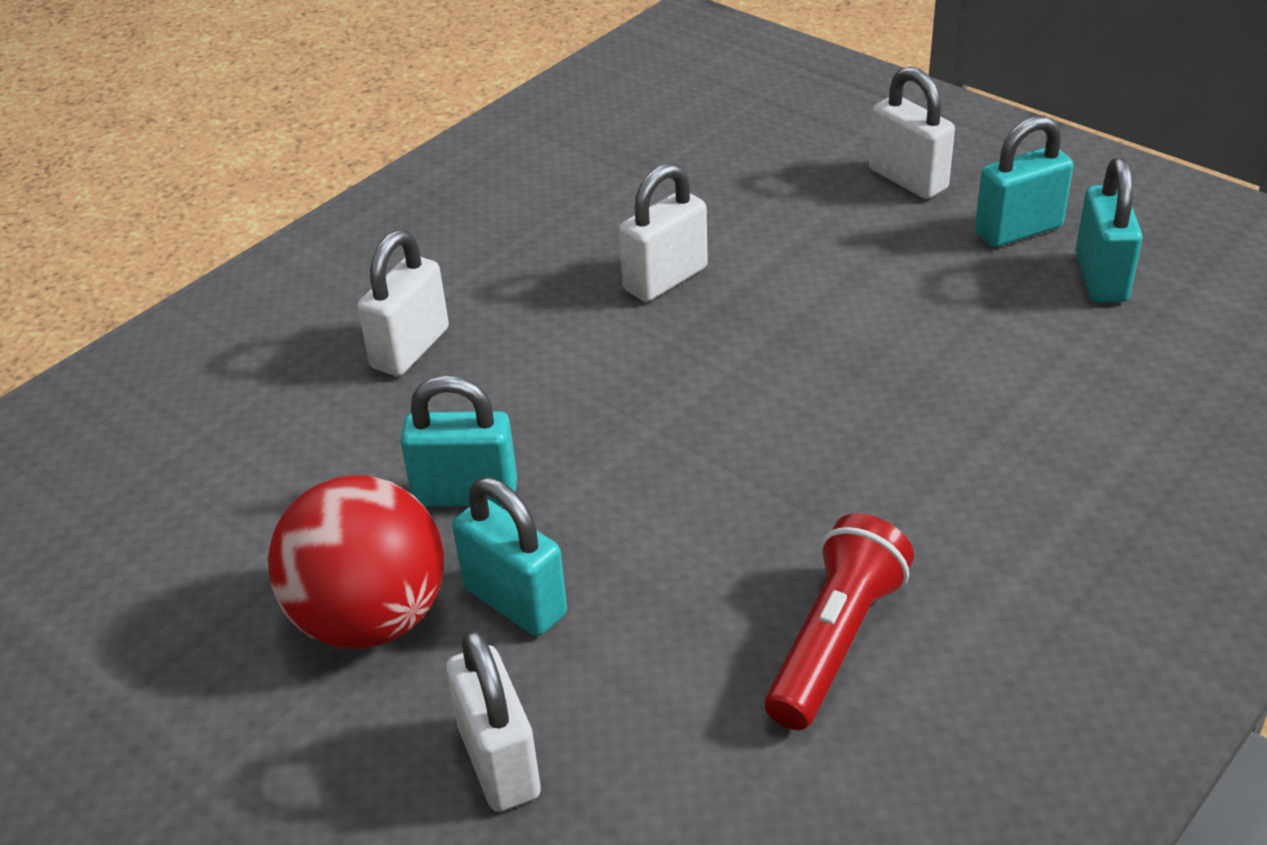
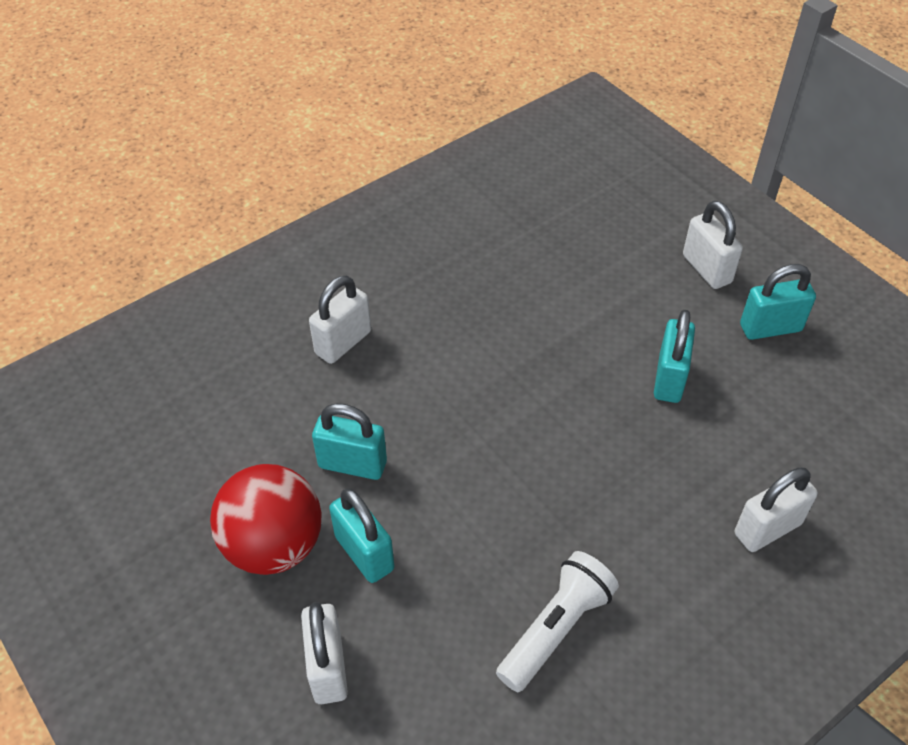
camera: 10 degrees right, 10 degrees up
white padlock [619,163,708,302] -> white padlock moved to [735,467,818,552]
red flashlight [765,513,914,730] -> white flashlight [496,551,619,692]
turquoise padlock [1075,158,1143,303] -> turquoise padlock moved to [654,310,695,403]

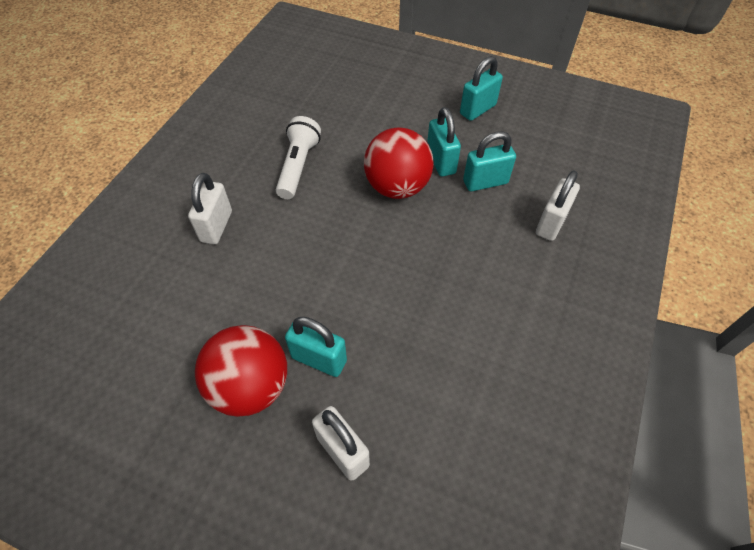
camera: 30 degrees left, 5 degrees up
turquoise padlock [312,403,387,480] -> turquoise padlock moved to [463,131,516,191]
white flashlight [496,551,619,692] -> white flashlight moved to [276,116,321,199]
white padlock [683,201,743,289] -> none
none -> red ball [364,128,433,199]

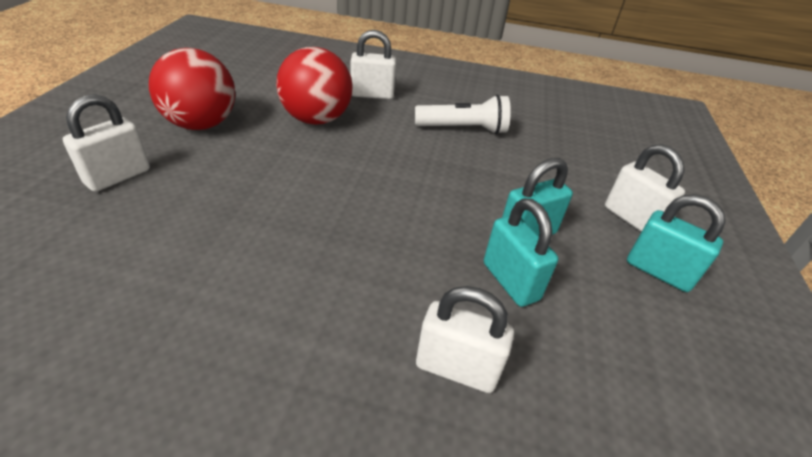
camera: 75 degrees right, 15 degrees down
turquoise padlock [285,317,347,377] -> none
red ball [364,128,433,199] -> red ball moved to [276,47,352,125]
none -> white padlock [605,144,685,232]

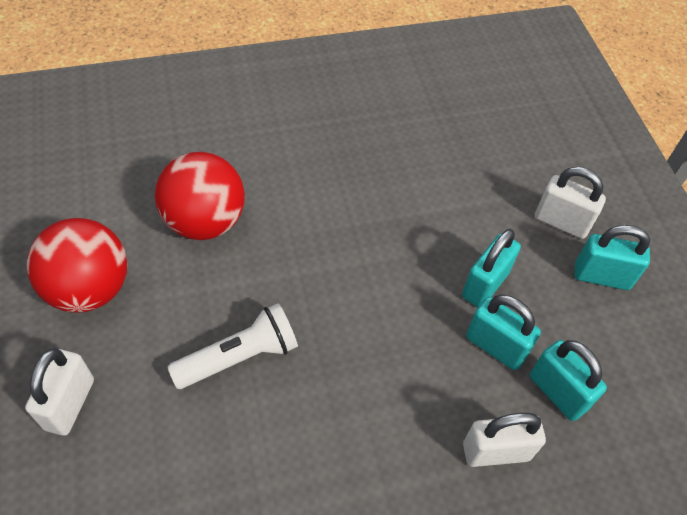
camera: 25 degrees left, 15 degrees up
white padlock [351,30,396,99] -> none
white flashlight [415,94,511,134] -> white flashlight moved to [168,303,298,389]
none -> turquoise padlock [530,340,607,421]

